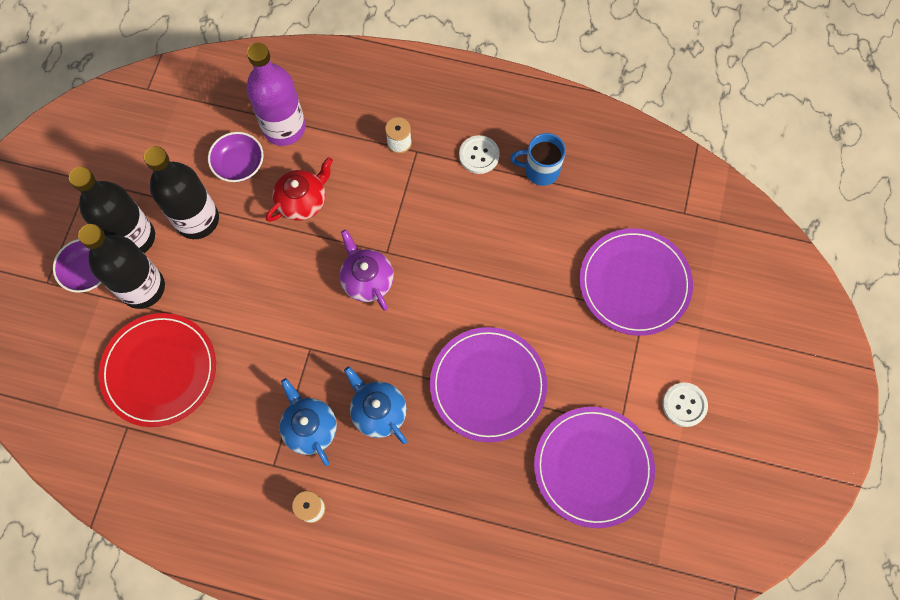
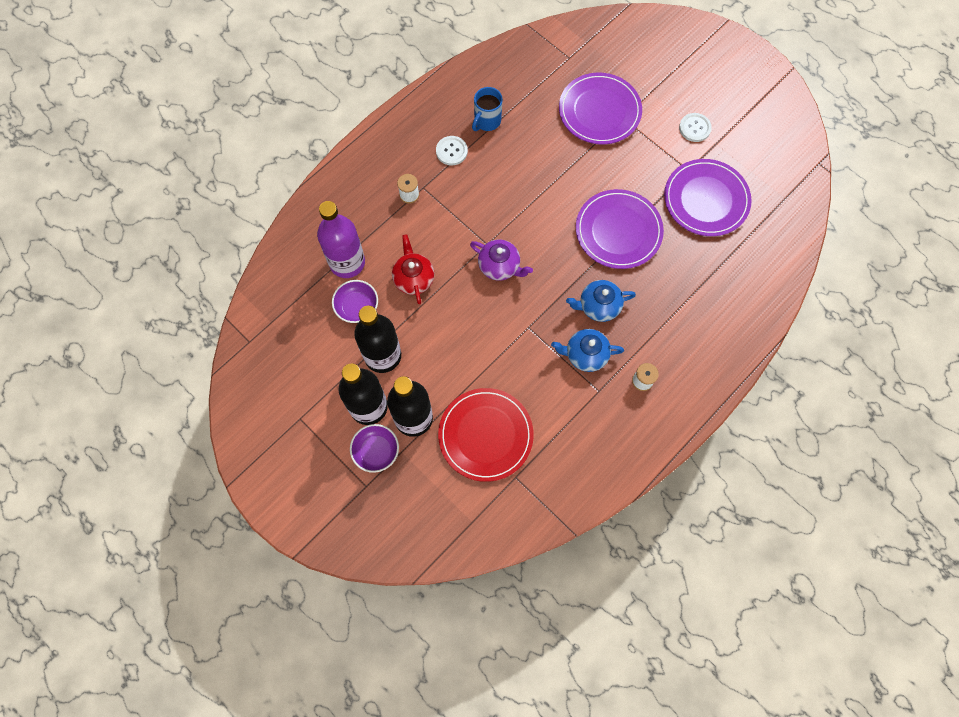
camera: 60 degrees left, 0 degrees up
purple teapot [340,230,394,311] -> purple teapot turned 150 degrees counterclockwise [470,240,533,281]

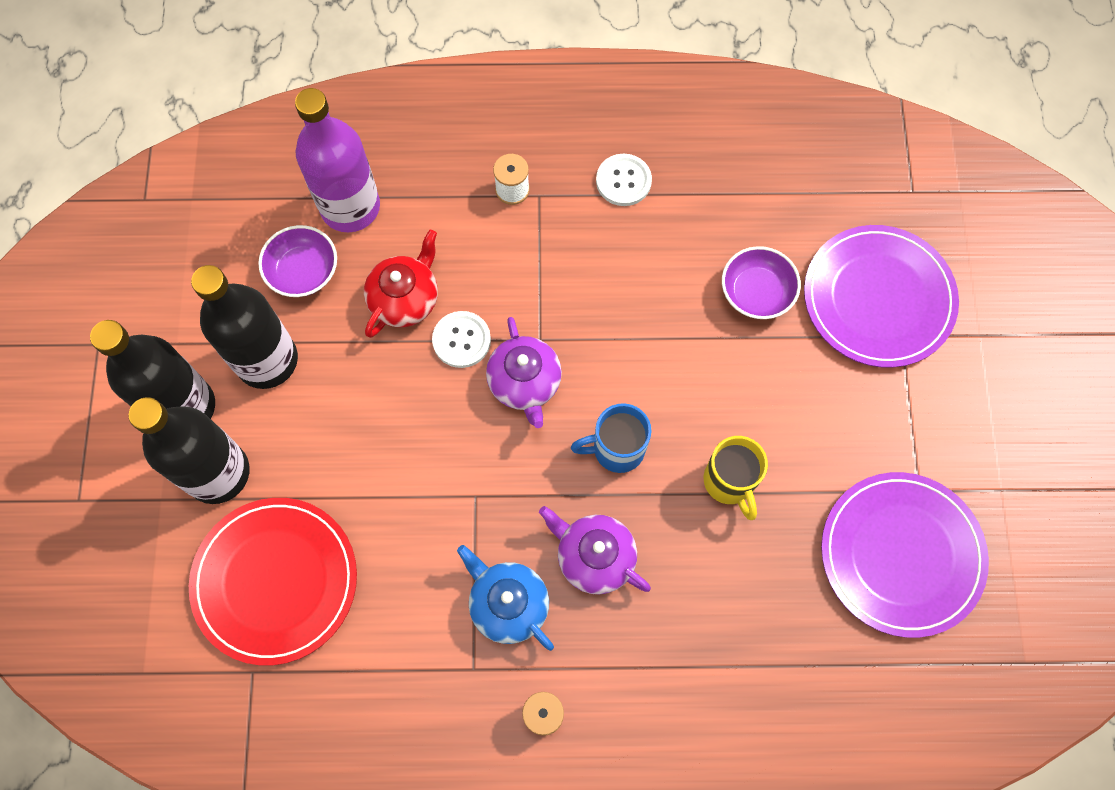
camera: 45 degrees right, 0 degrees up
purple bowl [350,424,399,473] -> purple bowl moved to [722,246,801,319]
blue mug [472,87,503,131] -> blue mug moved to [571,403,651,473]
blue teapot [566,280,636,322] -> purple teapot [539,506,651,594]
purple plate [576,189,664,269] -> yellow mug [704,436,768,520]
white button [679,113,712,142] -> white button moved to [432,311,491,368]

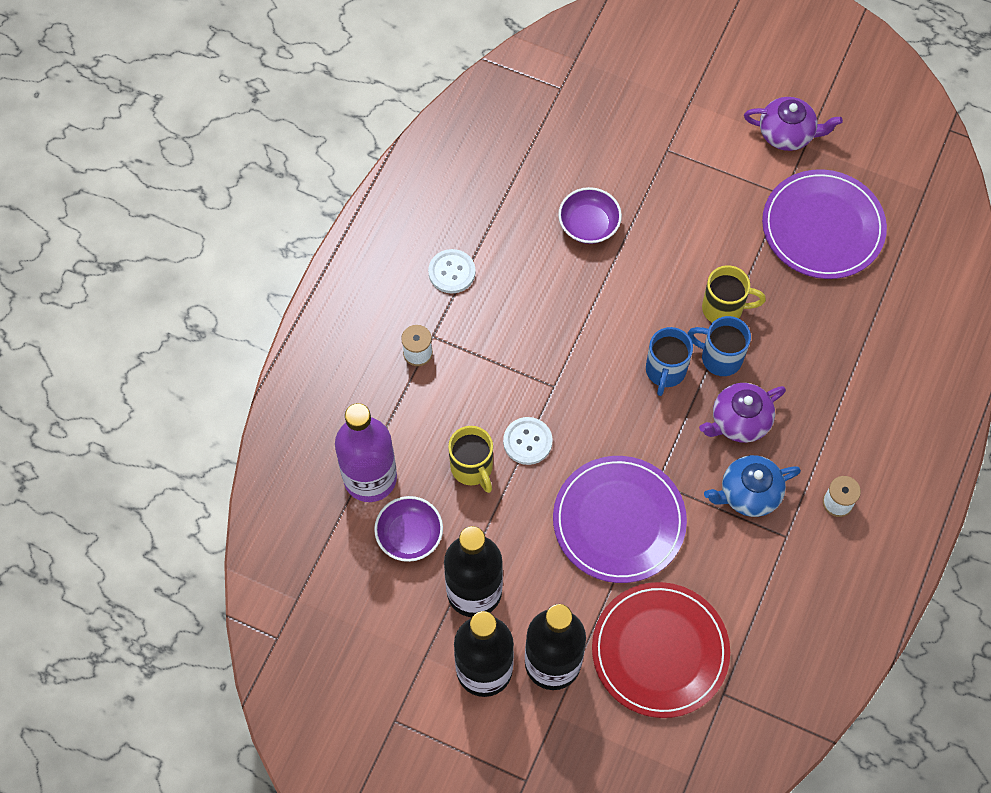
camera: 65 degrees left, 5 degrees down
red teapot [364,230,438,338] -> yellow mug [448,426,493,493]
purple teapot [486,317,562,428] -> purple teapot moved to [744,97,843,151]
purple plate [804,225,959,368] -> purple plate moved to [553,456,687,583]
none -> blue mug [687,316,751,376]

